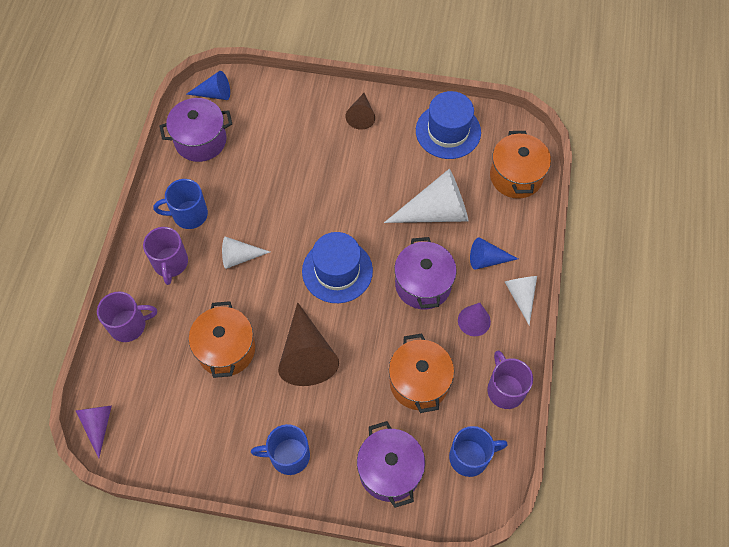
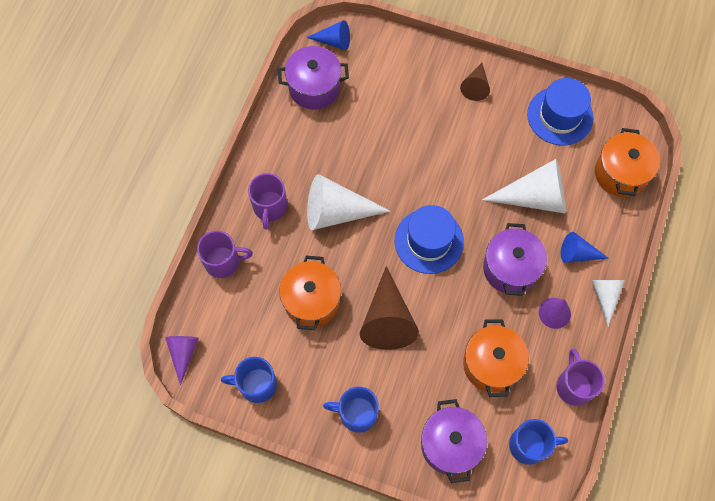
camera: 10 degrees right, 5 degrees up
blue mug [154,179,208,229] -> blue mug moved to [221,357,277,403]
white cone [222,237,270,269] -> white cone [307,174,391,230], size x1.76

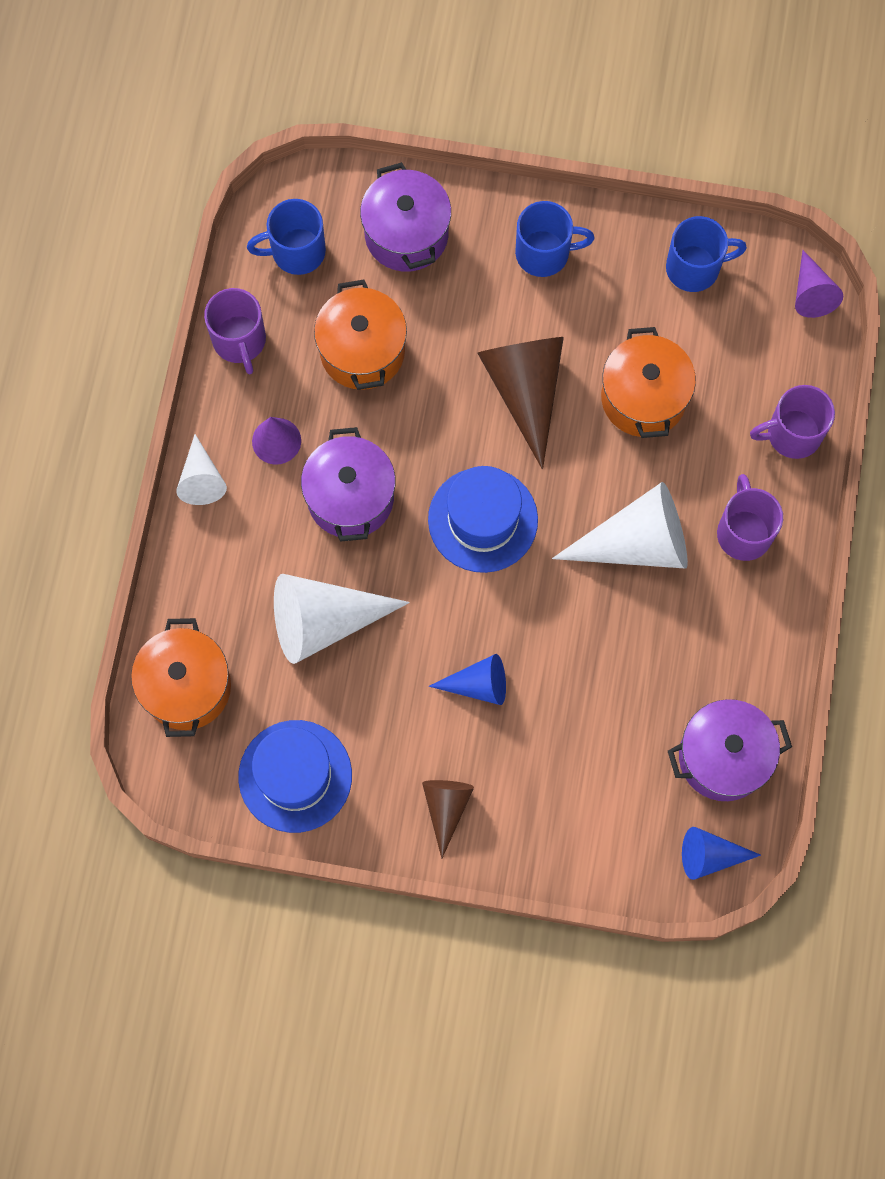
camera: 170 degrees right, 5 degrees up
blue cone [561,232,609,263] -> blue cone moved to [428,654,506,705]

